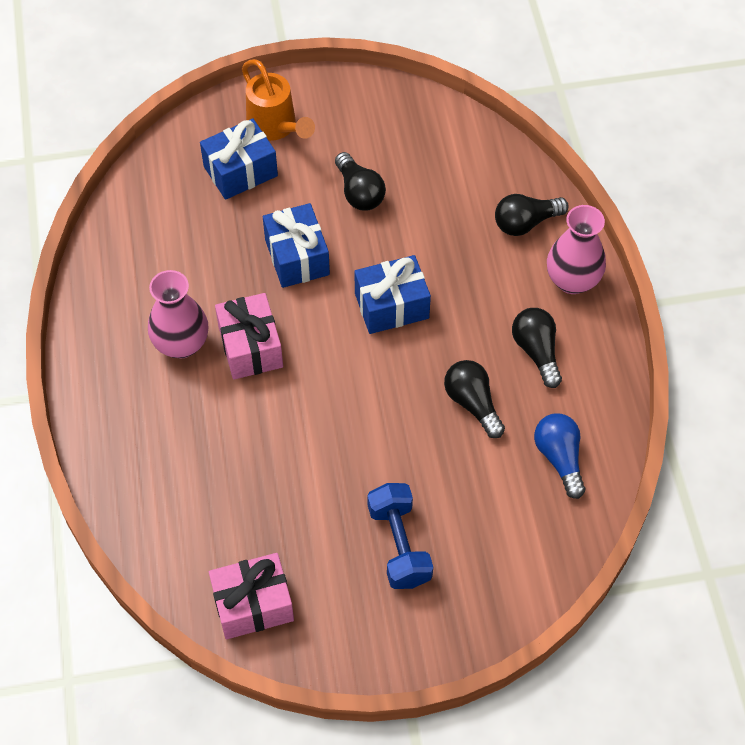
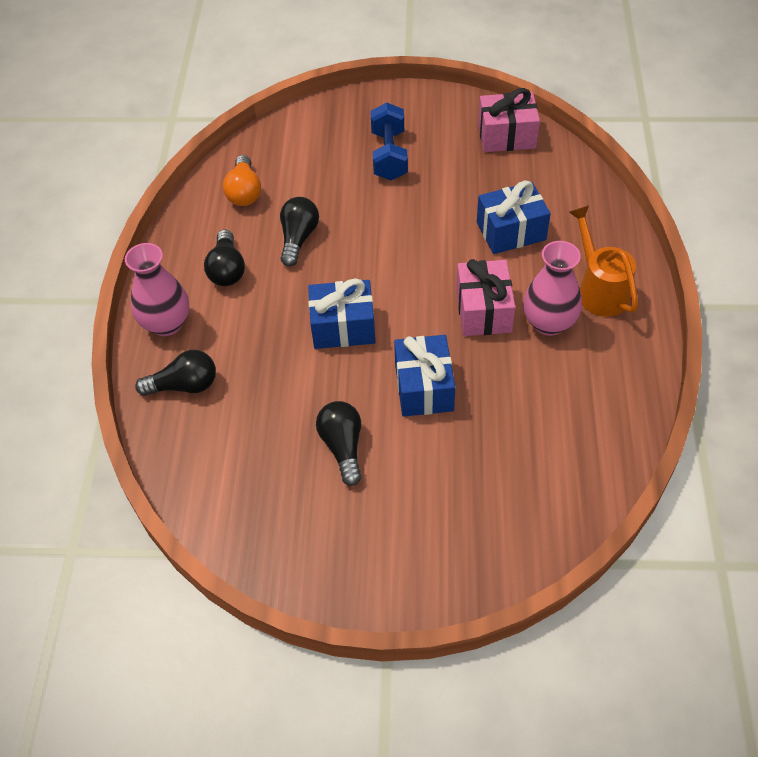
camera: 165 degrees left, 5 degrees down
blue gift [200,118,278,200] -> blue gift moved to [477,181,550,254]
orange watering can [242,59,315,141] -> orange watering can moved to [569,205,638,317]
black light bulb [444,360,505,438] -> black light bulb turned 150 degrees counterclockwise [280,197,319,267]
blue light bulb [534,413,585,499] -> orange light bulb [223,155,261,206]

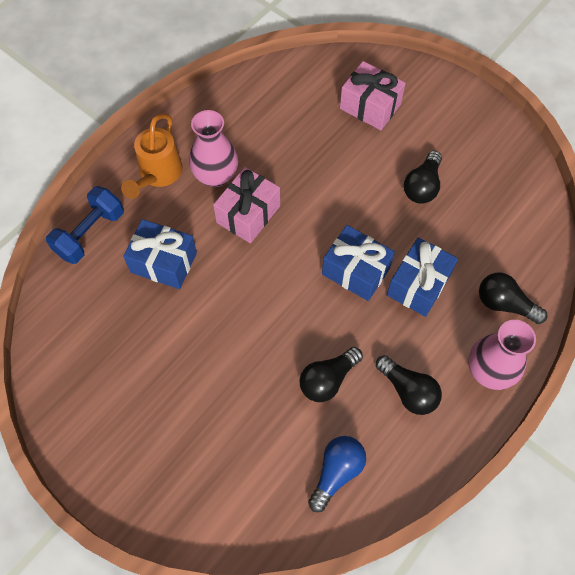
camera: 145 degrees left, 10 degrees up
black light bulb [204,230,245,286] -> black light bulb turned 105 degrees clockwise [376,355,442,415]
orange light bulb [223,155,261,206] -> blue light bulb [308,436,366,512]
blue dumbbell [370,102,408,180] -> blue dumbbell moved to [46,186,124,264]
blue gift [394,335,455,417] -> blue gift moved to [387,237,458,317]
pink gift [478,88,540,152] -> pink gift moved to [340,61,406,130]

